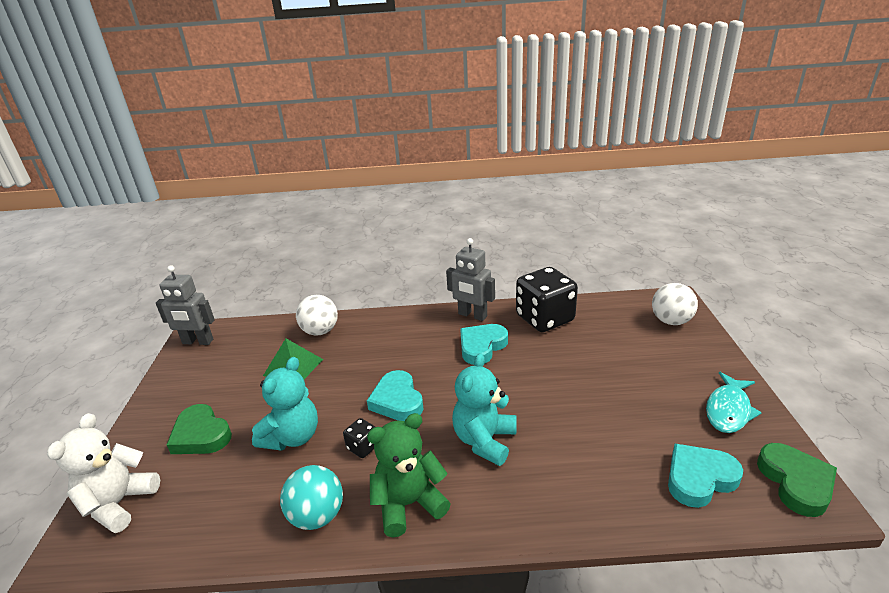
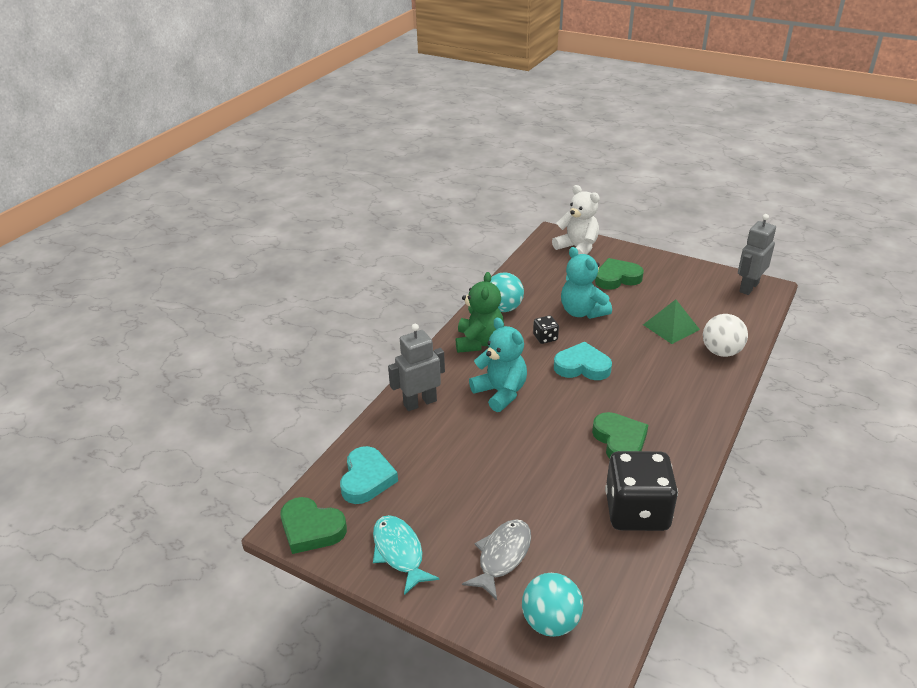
camera: 120 degrees right, 5 degrees up
grey robot [446,238,495,321] -> grey robot moved to [388,324,445,411]
turquoise heart [460,324,508,365] -> green heart [592,412,648,458]
white ball [652,283,698,325] -> turquoise ball [522,573,583,637]
none -> grey fish [462,519,531,600]

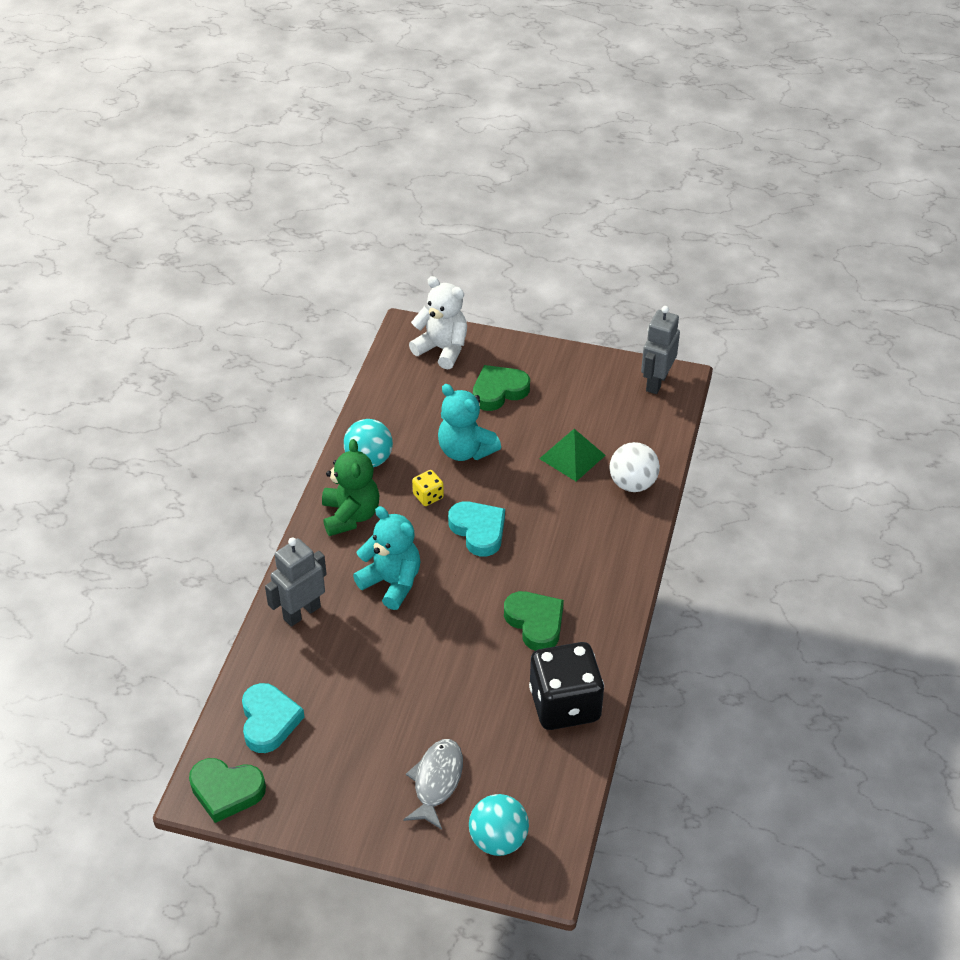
camera: 15 degrees left, 10 degrees up
turquoise fish [373,515,439,595] -> none
black dice [533,315,559,344] -> yellow dice [412,470,444,506]
turquoise heart [554,342,612,380] -> turquoise heart turned 60 degrees clockwise [448,501,505,557]

